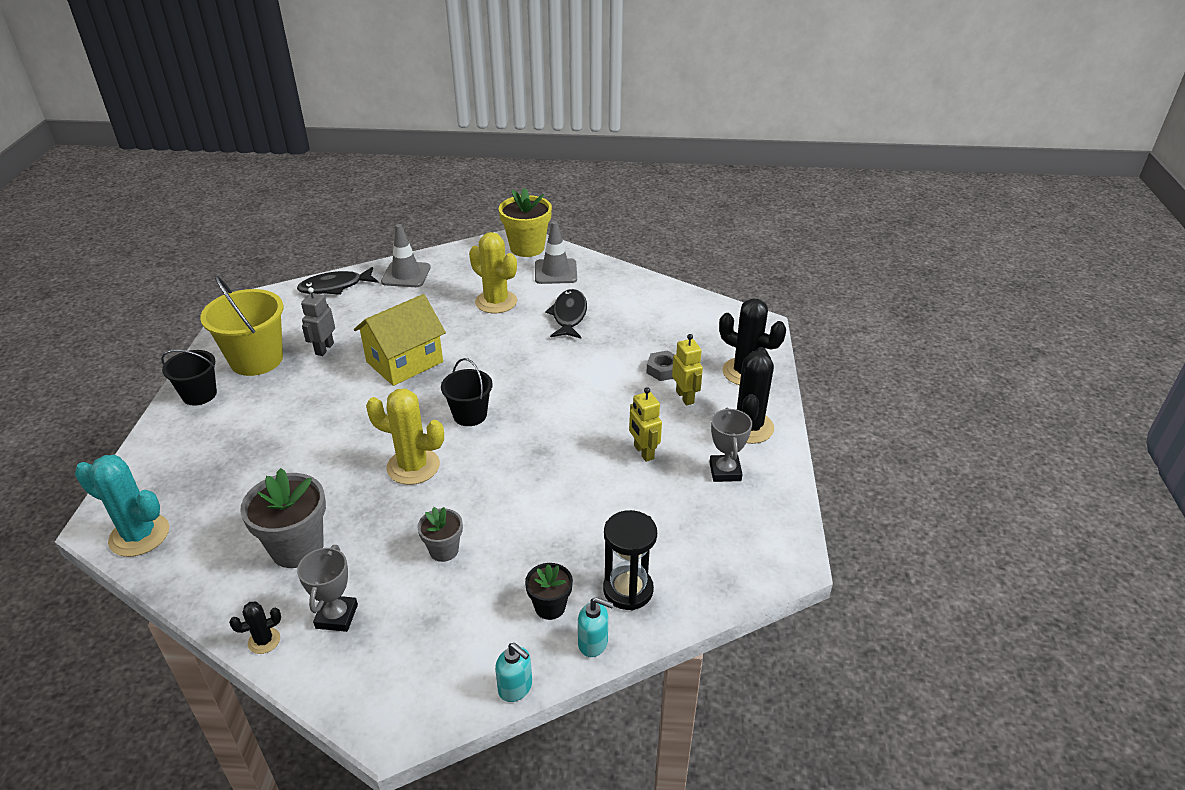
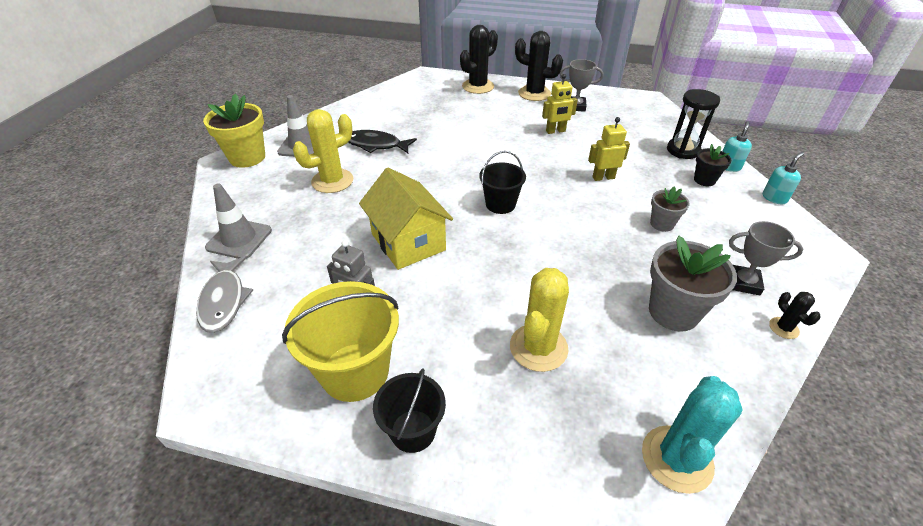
camera: 80 degrees left, 5 degrees up
black fish [297,267,378,295] -> grey fish [196,256,253,333]
yellow cactus [366,388,444,485] -> yellow cactus moved to [510,268,569,372]
grey nut [646,351,675,381] -> none
yellow robot [672,334,703,405] -> yellow robot moved to [588,117,630,181]

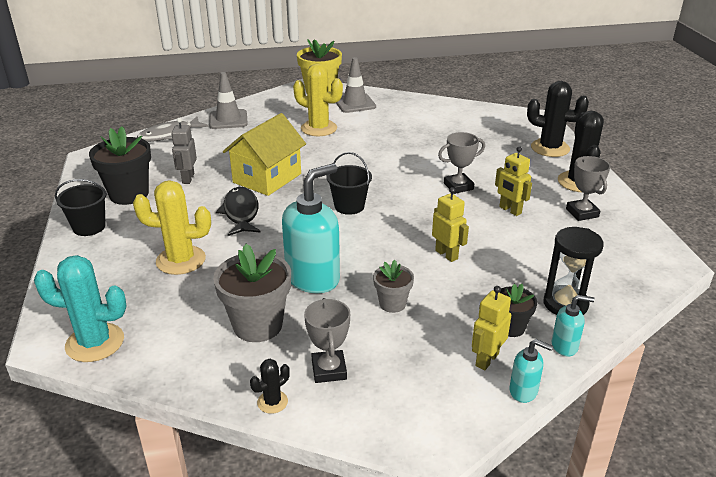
camera: 65 degrees right, 10 degrees down
yellow bucket [282,281,399,402] -> black flower pot [89,126,151,205]
black fish [348,130,417,153] -> black fish moved to [216,187,261,236]
none -> turquoise soap dispenser [282,163,340,293]
none -> grey trophy [438,132,485,194]
none -> yellow robot [472,286,511,370]

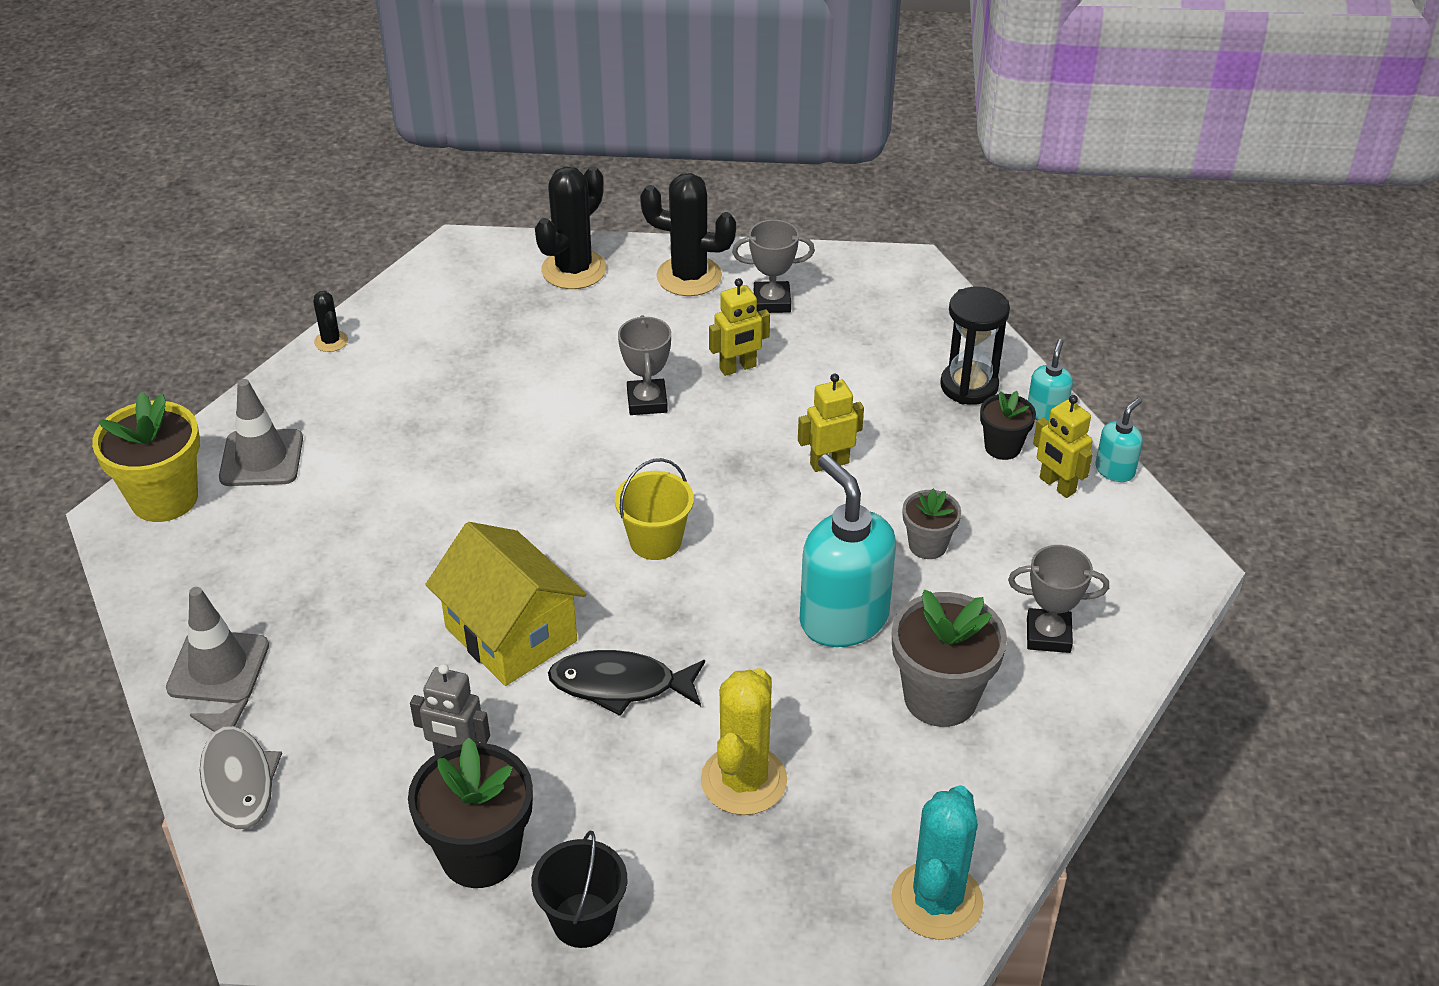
camera: 75 degrees left, 10 degrees up
black cactus [250,359,290,414] -> black cactus moved to [314,291,348,352]
yellow cactus [293,64,343,136] -> none
black bucket [327,152,372,215] -> yellow bucket [615,458,694,560]

